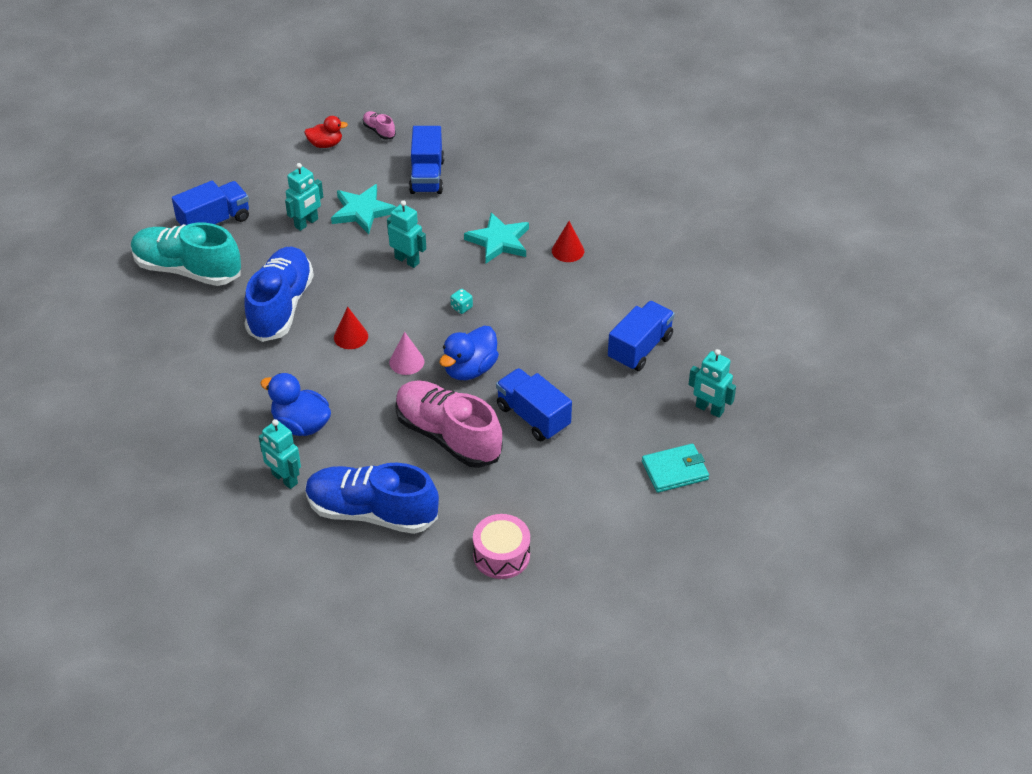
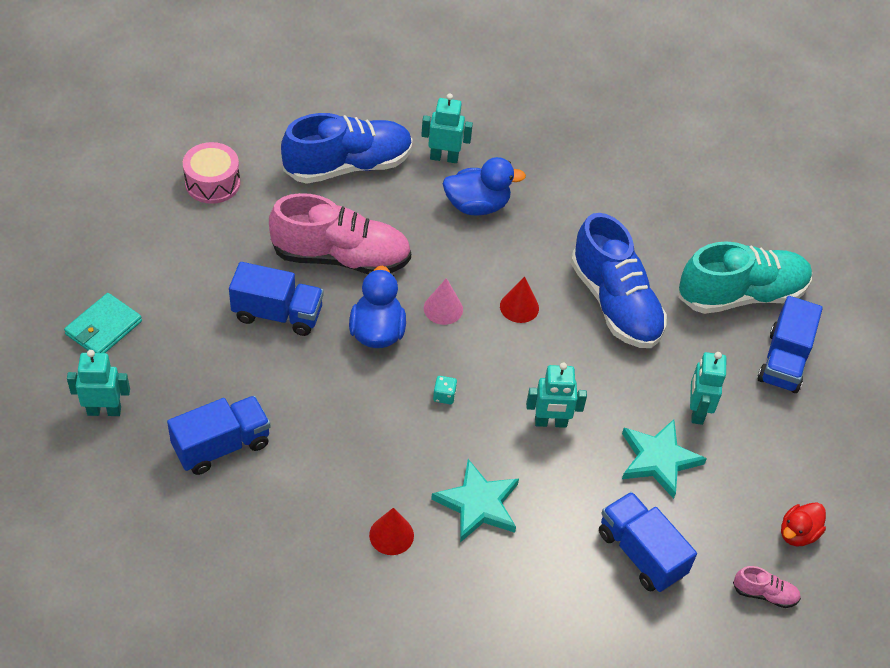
camera: 140 degrees right, 5 degrees up
blue truck [608,301,675,371] -> blue truck turned 120 degrees counterclockwise [167,396,271,475]

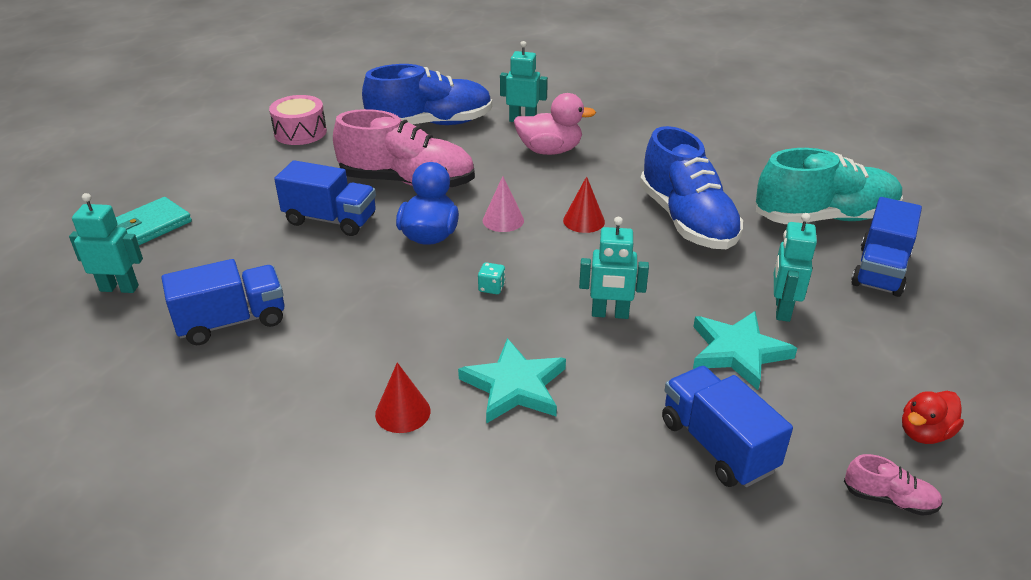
camera: 10 degrees right, 15 degrees down
blue duck [443,157,526,215] -> pink duck [514,93,596,155]

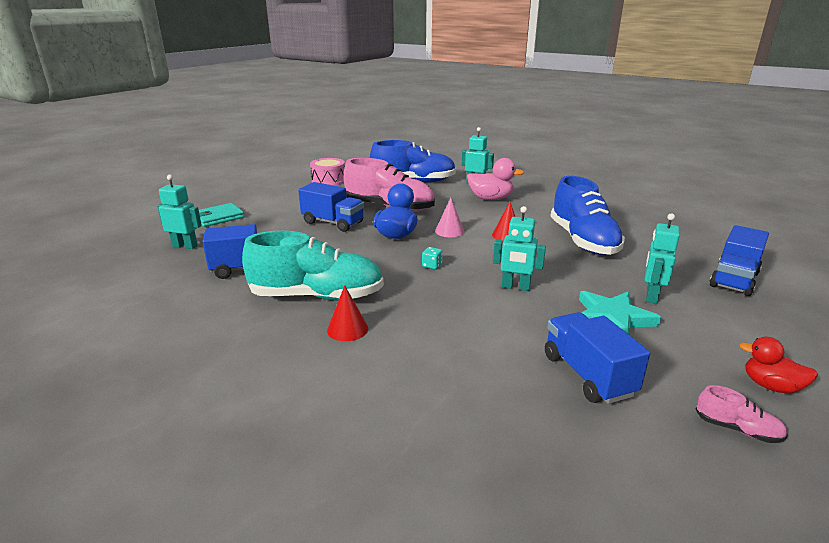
camera: 10 degrees right, 10 degrees down
turquoise star [458,338,566,424] -> none
turquoise shoe [756,148,903,224] -> turquoise shoe moved to [242,231,384,301]
red duck [902,391,964,444] -> red duck turned 60 degrees clockwise [739,337,818,394]

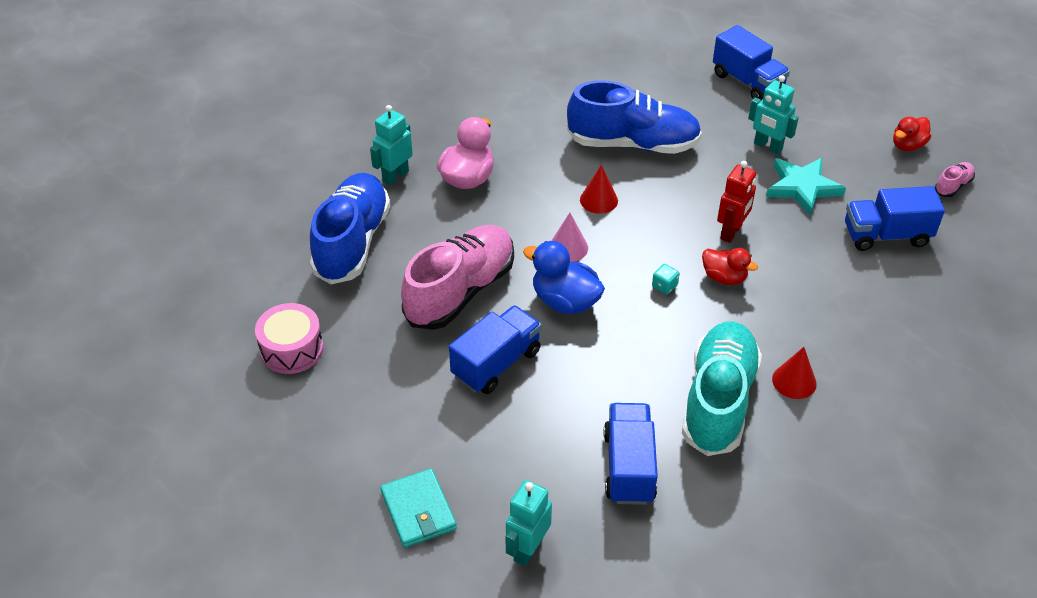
camera: 75 degrees left, 20 degrees up
turquoise robot [493,206,546,291] -> red robot [717,161,756,243]
none -> red duck [702,248,758,285]

